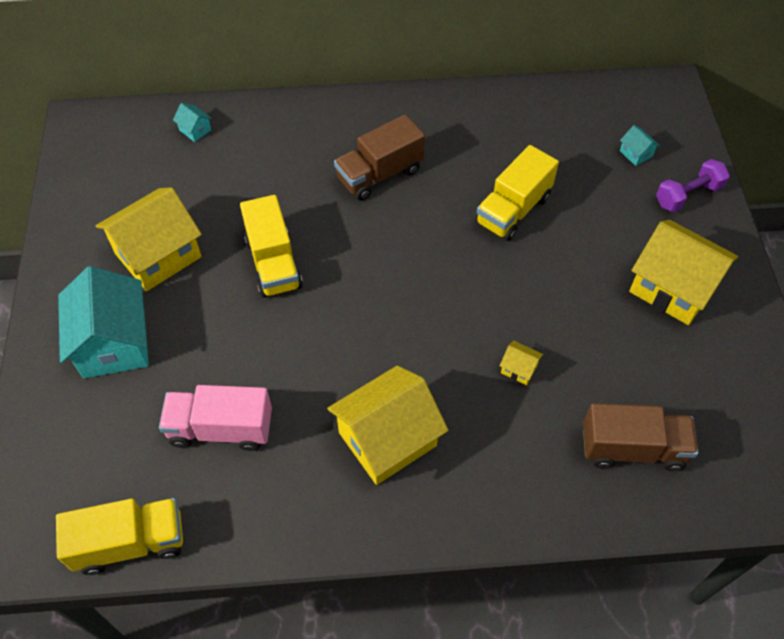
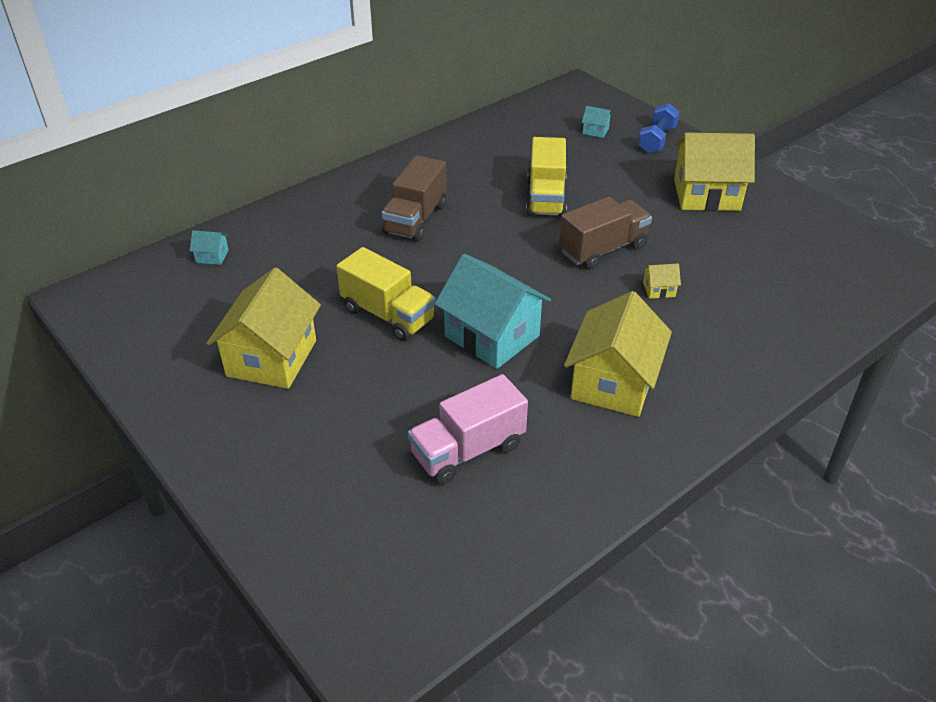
camera: 35 degrees left, 15 degrees down
yellow truck [56,498,183,575] -> none
turquoise house [58,266,149,379] -> turquoise house moved to [435,254,551,369]
brown truck [583,403,699,471] -> brown truck moved to [559,197,652,269]
purple dumbbell [656,159,730,212] -> blue dumbbell [638,103,680,154]

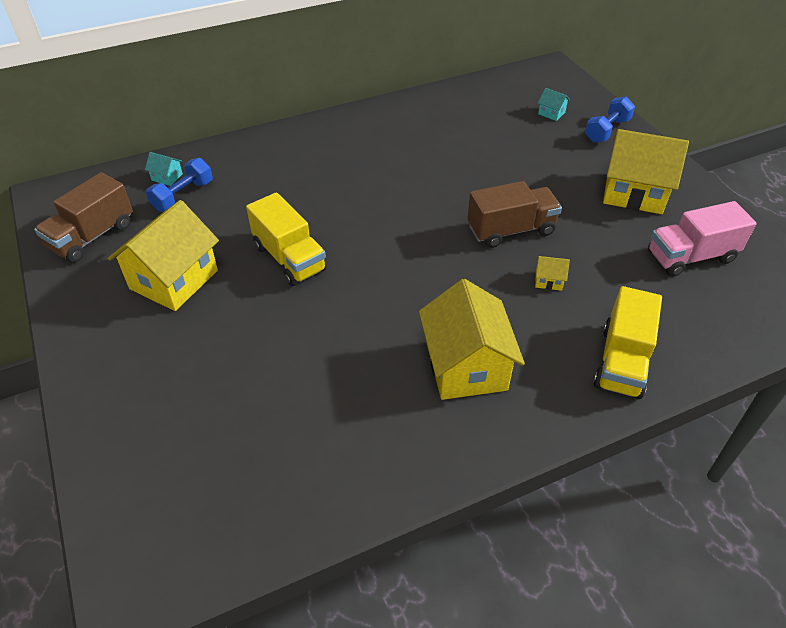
camera: 15 degrees right, 5 degrees up
brown truck [382,155,447,241] -> brown truck moved to [34,172,133,263]
pink truck [408,374,528,484] -> pink truck moved to [648,201,757,277]
turquoise house [435,254,551,369] -> none
yellow truck [526,137,567,217] -> yellow truck moved to [594,286,662,399]
yellow house [564,291,672,417] -> yellow house turned 45 degrees counterclockwise [419,279,525,400]
none -> blue dumbbell [146,158,213,212]

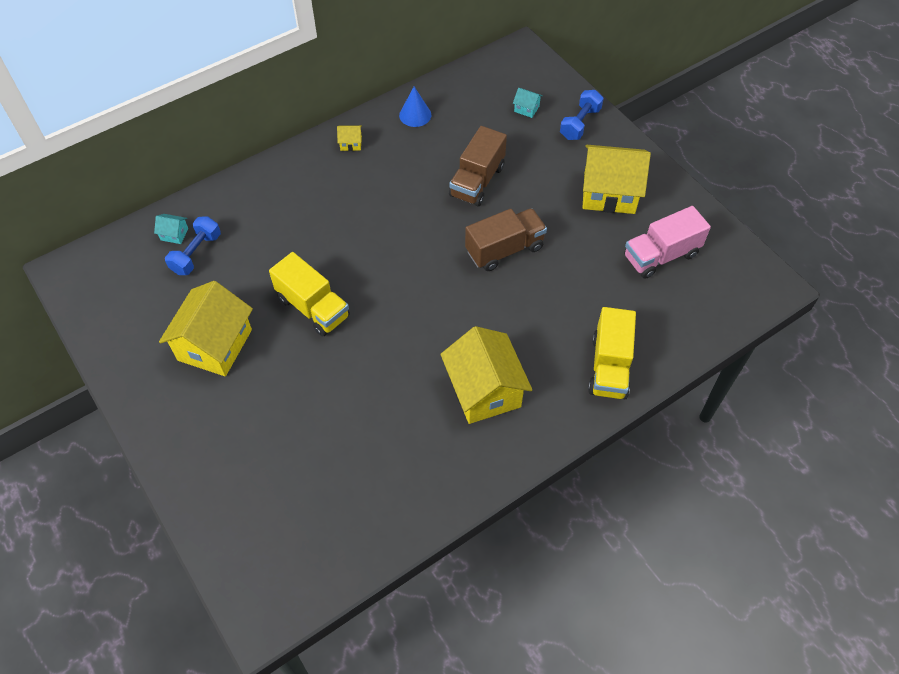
camera: 10 degrees left, 10 degrees up
brown truck [34,172,133,263] -> brown truck moved to [449,126,507,206]
yellow house [535,256,570,291] -> yellow house moved to [337,125,362,151]
none -> blue cone [399,87,431,127]

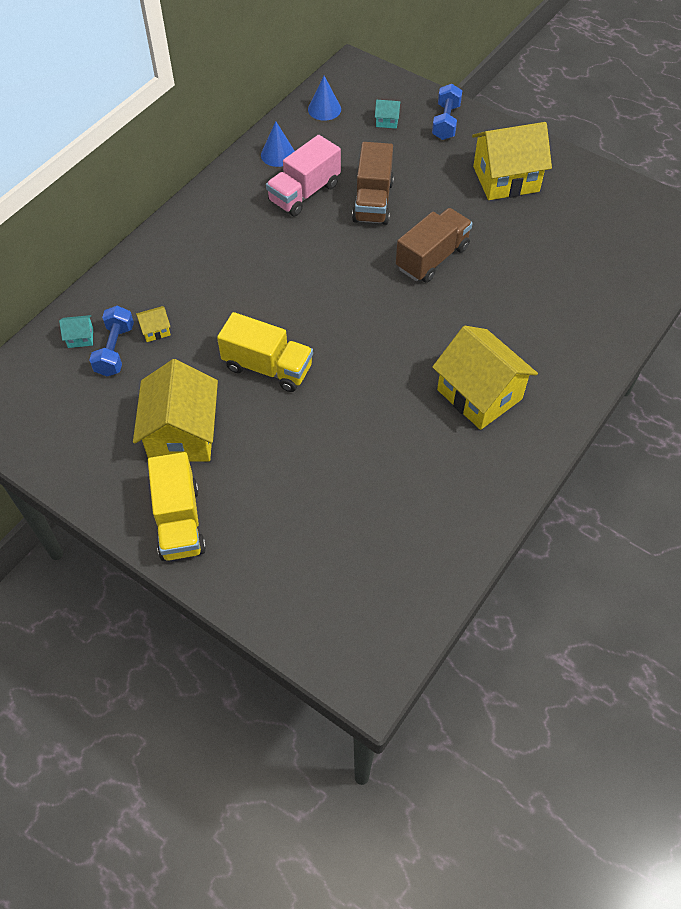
camera: 20 degrees left, 0 degrees up
yellow house [337,125,362,151] -> yellow house moved to [136,306,170,342]
yellow truck [588,307,636,399] -> yellow truck moved to [148,452,206,561]
pink truck [624,206,711,279] -> pink truck moved to [266,135,341,216]
none -> blue cone [308,76,341,121]

